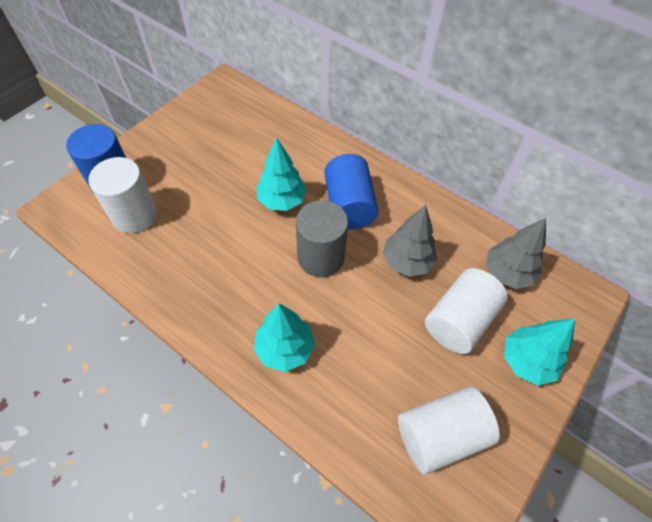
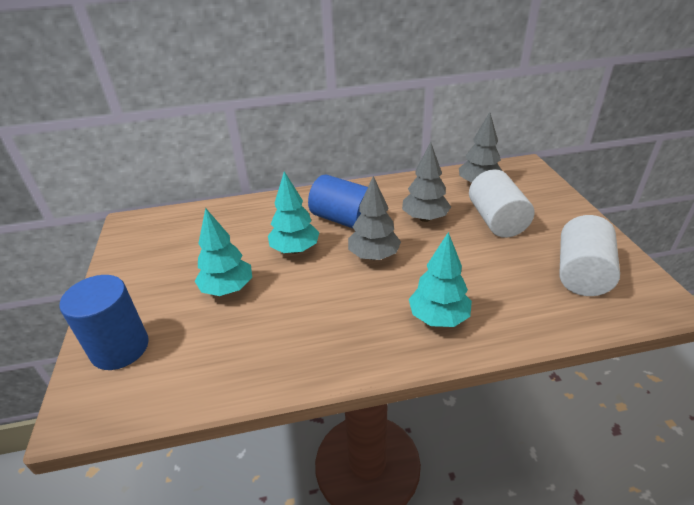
camera: 45 degrees left, 20 degrees down
white cylinder [88,157,158,233] -> none
grey cylinder [296,200,348,277] -> grey tree [348,176,401,260]
turquoise tree [504,319,575,385] -> turquoise tree moved to [195,208,252,296]

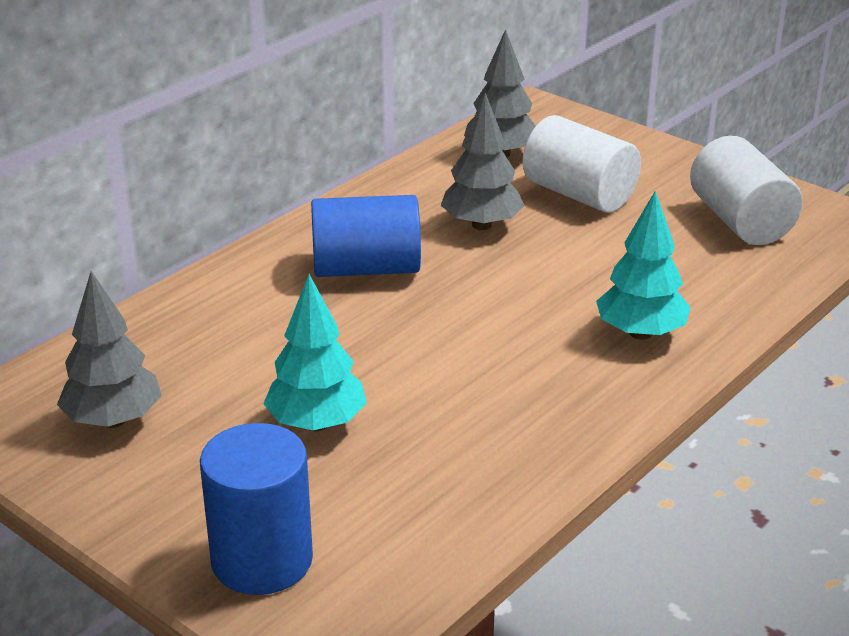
camera: 40 degrees left, 5 degrees down
turquoise tree [268,171,319,254] -> none
grey tree [348,176,401,260] -> grey tree moved to [57,271,162,428]

